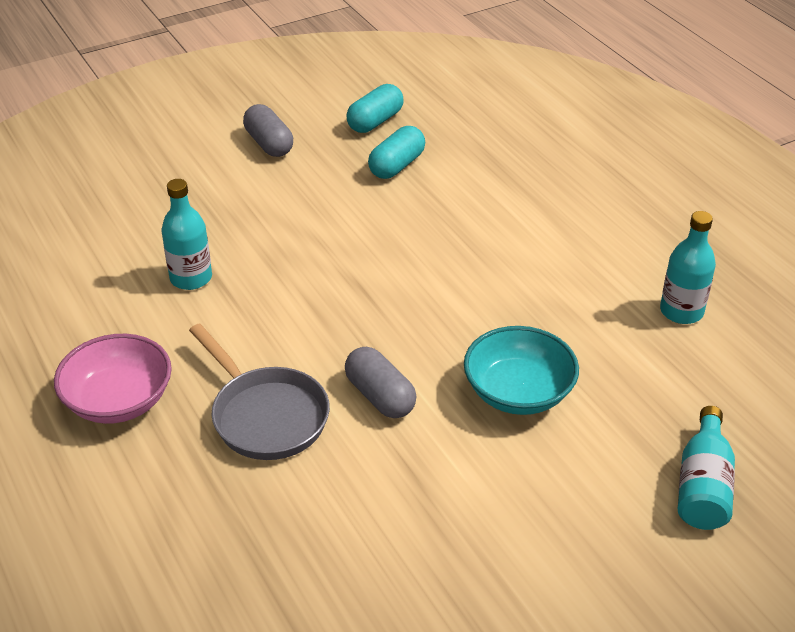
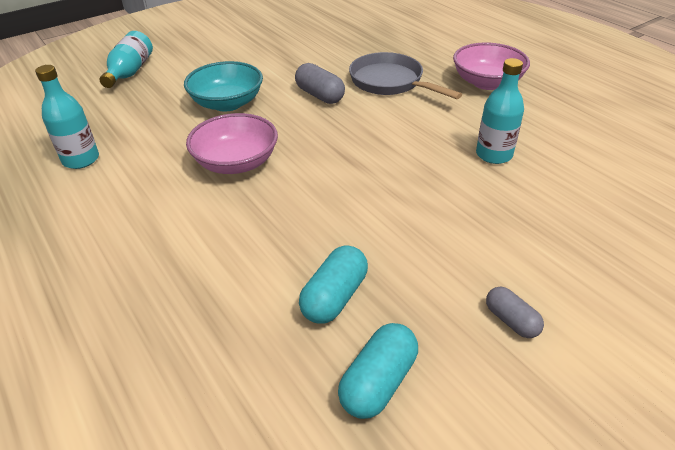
camera: 175 degrees right, 0 degrees up
grey capsule [243,104,293,157] -> grey capsule [486,287,544,338], size x0.65
none -> pink bowl [186,113,278,174]

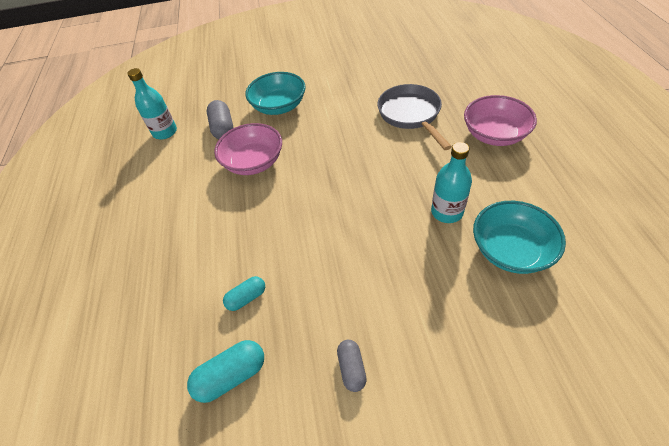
camera: 30 degrees right, 10 degrees up
turquoise bottle [100,31,153,88] -> none
grey capsule [295,63,345,104] -> grey capsule moved to [207,100,234,139]
turquoise capsule [299,245,368,324] -> turquoise capsule [223,276,265,311], size x0.65
none -> turquoise bowl [473,201,566,274]

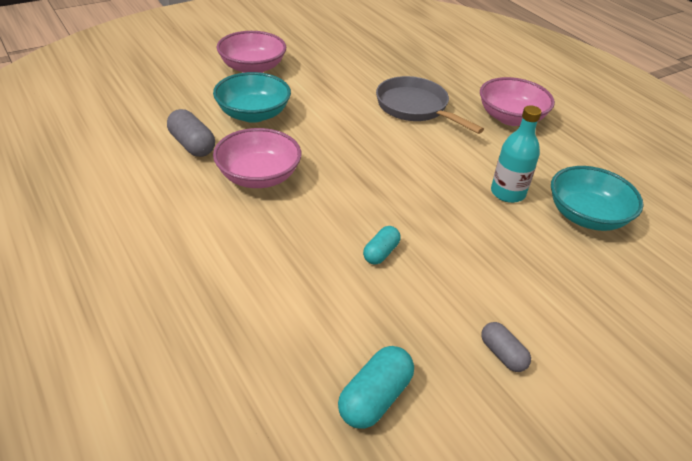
camera: 30 degrees left, 10 degrees down
turquoise bottle [127,68,177,140] -> none
turquoise capsule [223,276,265,311] -> turquoise capsule moved to [363,226,401,265]
none -> pink bowl [217,31,286,73]

